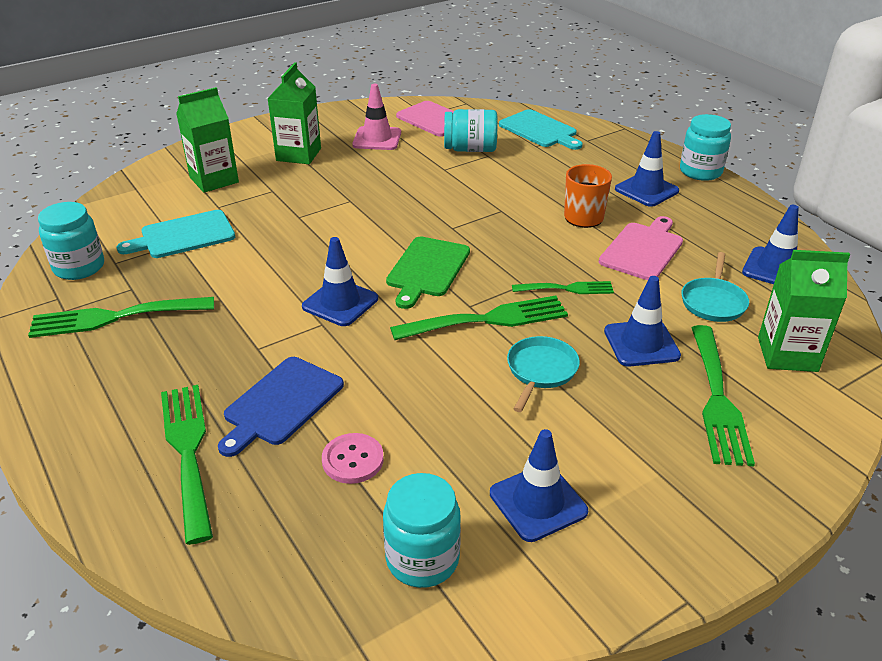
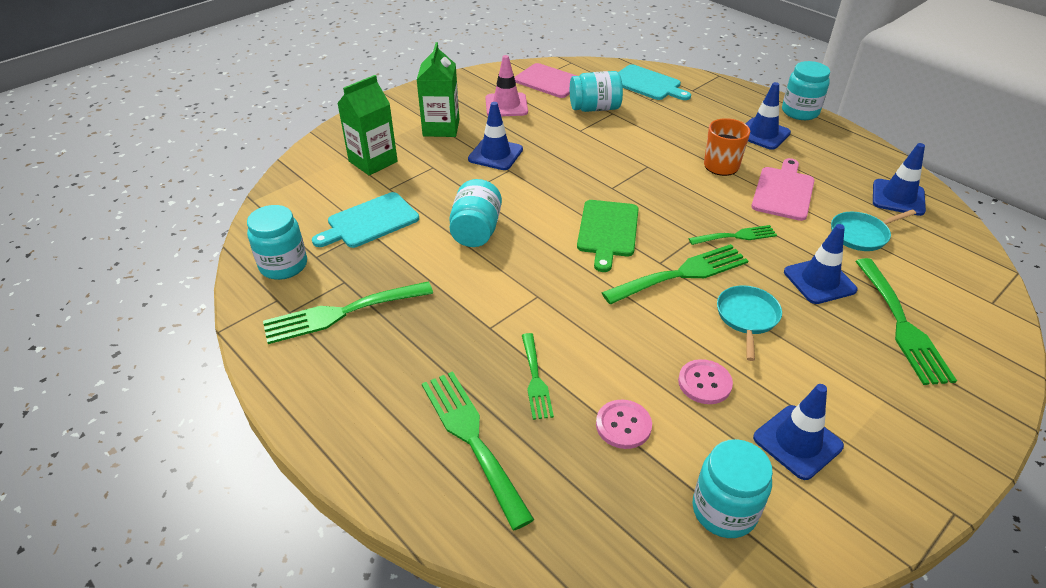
camera: 10 degrees left, 5 degrees up
blue cutting board [218,357,344,457] -> green fork [522,333,554,420]
blue traffic cone [302,237,378,326] -> blue traffic cone moved to [468,102,523,170]
turquoise pan [682,252,749,322] -> turquoise pan turned 60 degrees clockwise [831,209,916,251]
green carton [758,250,850,372] -> none
none -> turquoise jar [449,179,502,247]
none -> pink button [678,359,733,404]

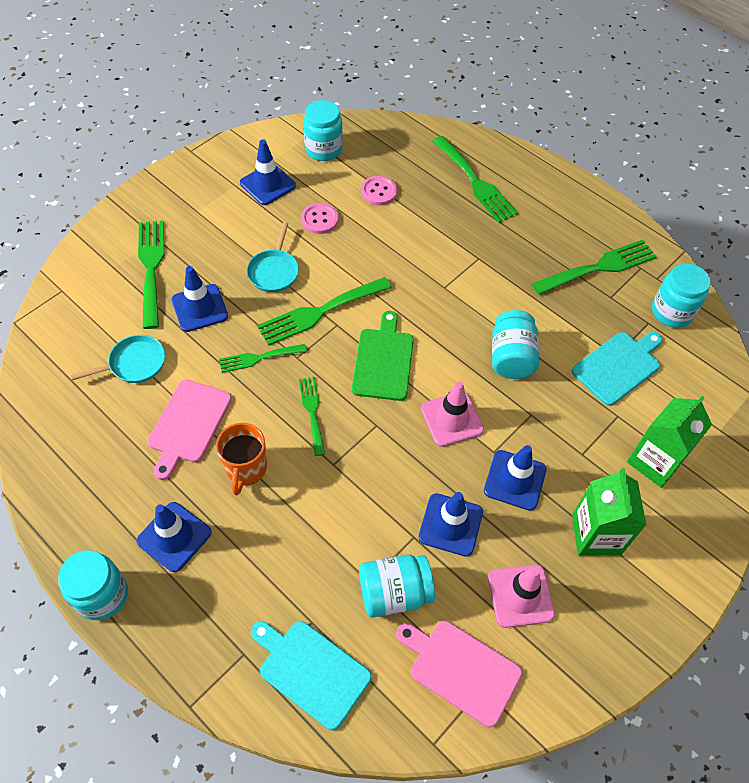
camera: 175 degrees right, 15 degrees up
green fork [522,333,554,420] -> green fork moved to [299,377,325,456]
blue traffic cone [873,143,926,216] -> blue traffic cone moved to [419,492,483,557]
none -> pink traffic cone [421,381,484,447]

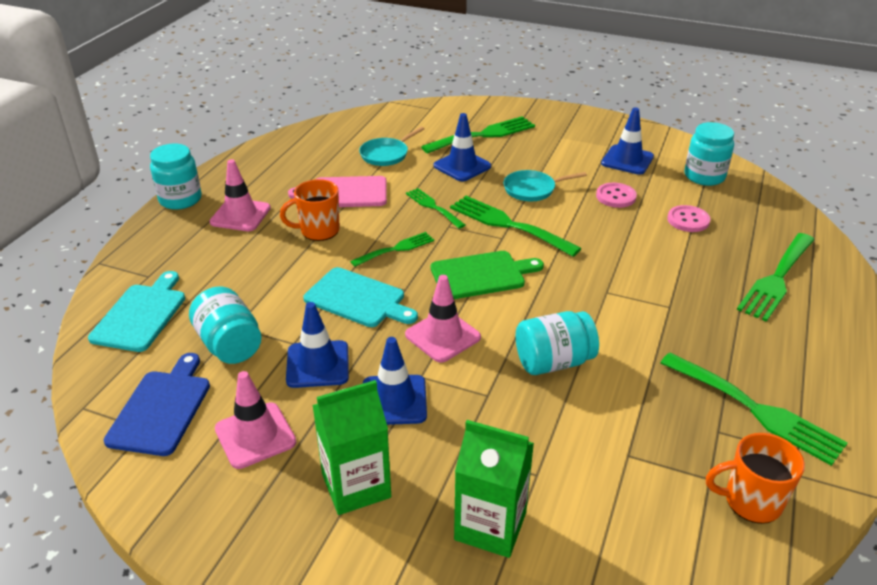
camera: 70 degrees right, 20 degrees down
turquoise pan [71,335,165,383] -> turquoise pan turned 90 degrees clockwise [359,126,425,166]
blue traffic cone [136,502,212,572] -> pink traffic cone [210,159,271,231]
pink cutting board [396,620,522,727] -> blue cutting board [104,353,210,456]
turquoise cutting board [572,332,663,406] -> turquoise cutting board moved to [303,267,418,327]
turquoise jar [652,263,710,328] -> orange mug [706,433,805,524]

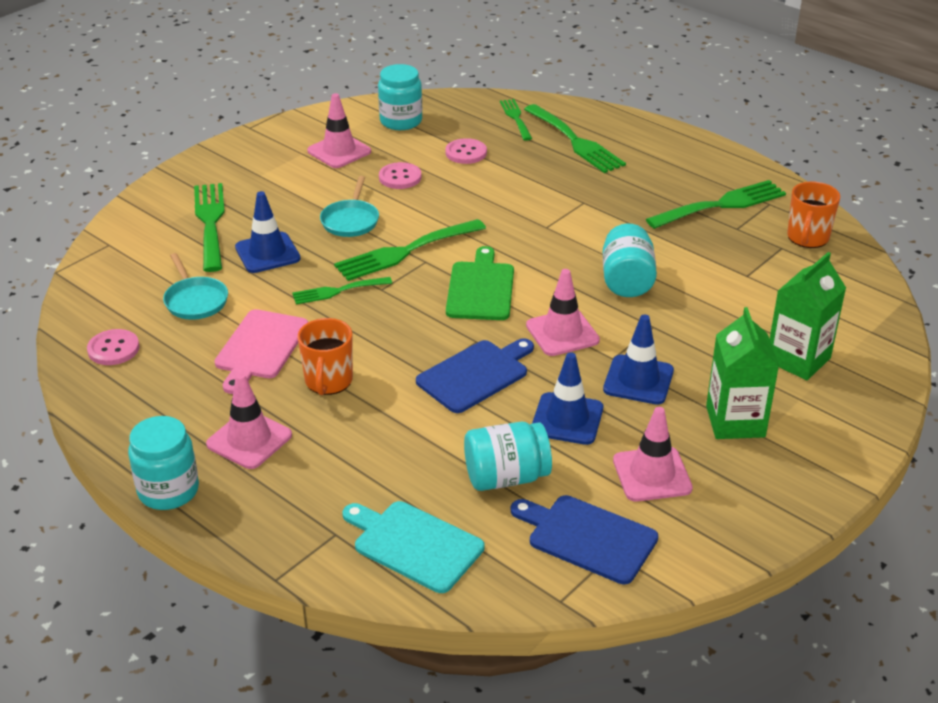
camera: 70 degrees left, 0 degrees up
turquoise cutting board [303,267,418,327] -> blue cutting board [416,338,534,413]
green fork [350,232,434,267] -> green fork moved to [500,99,532,141]
blue traffic cone [601,107,654,175] -> pink traffic cone [307,93,371,168]
none -> pink button [87,329,140,365]

